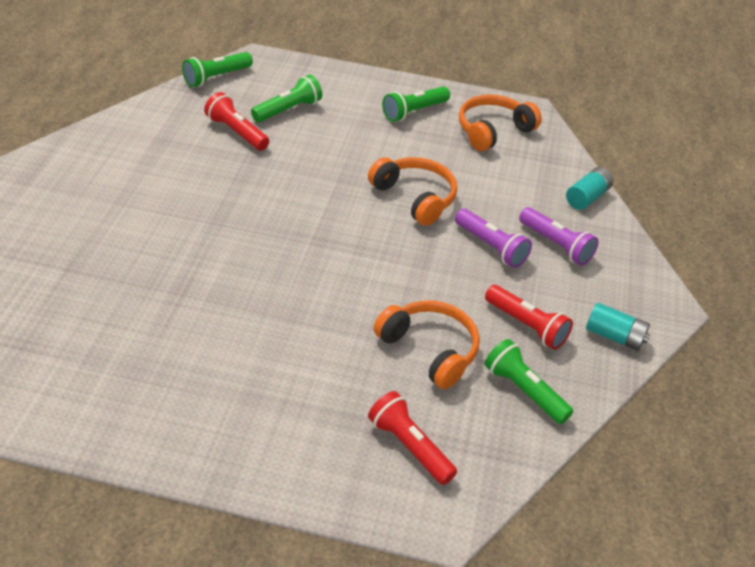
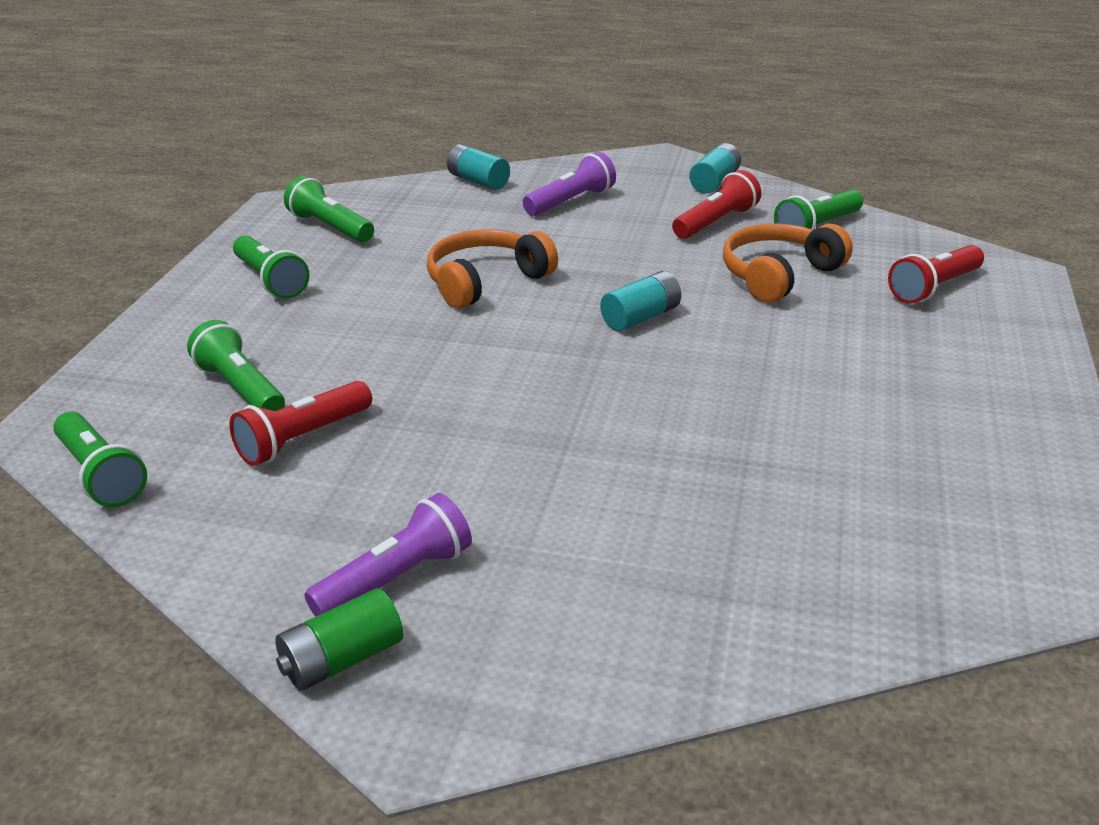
camera: 85 degrees left, 10 degrees down
purple flashlight [455,209,532,268] -> purple flashlight moved to [304,493,472,617]
orange headphones [459,95,542,151] -> green flashlight [284,176,374,243]
none -> green battery [275,588,403,691]
none -> turquoise battery [600,271,681,331]

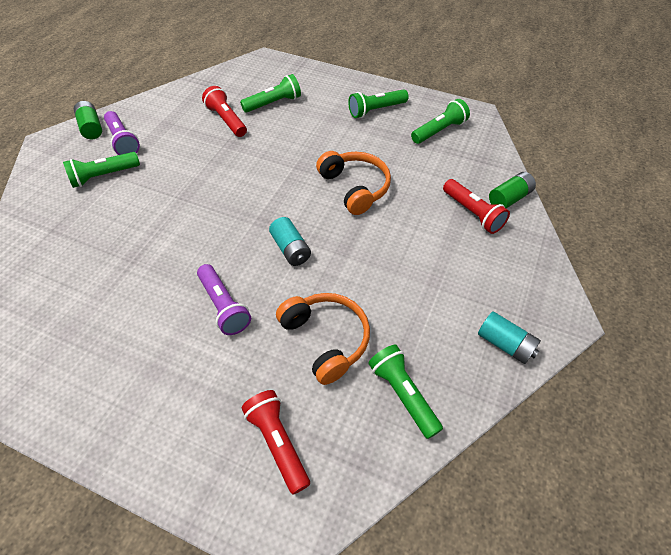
camera: 100 degrees right, 20 degrees up
green flashlight [53,411,147,507] -> green flashlight moved to [63,152,140,188]
turquoise battery [447,144,510,190] -> green battery [489,172,536,208]
purple flashlight [523,152,616,216] -> purple flashlight moved to [197,264,251,335]
red flashlight [672,170,761,239] -> red flashlight moved to [443,179,510,234]

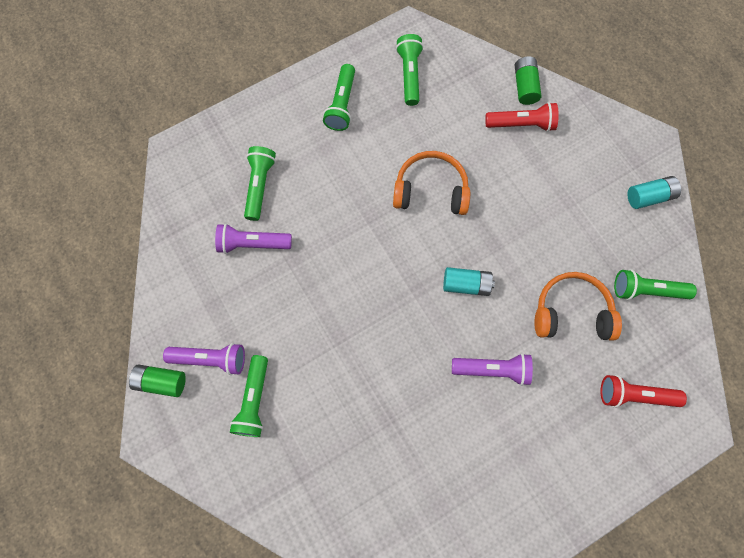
camera: 55 degrees left, 20 degrees up
red flashlight [202,86,247,137] -> purple flashlight [215,224,292,254]

